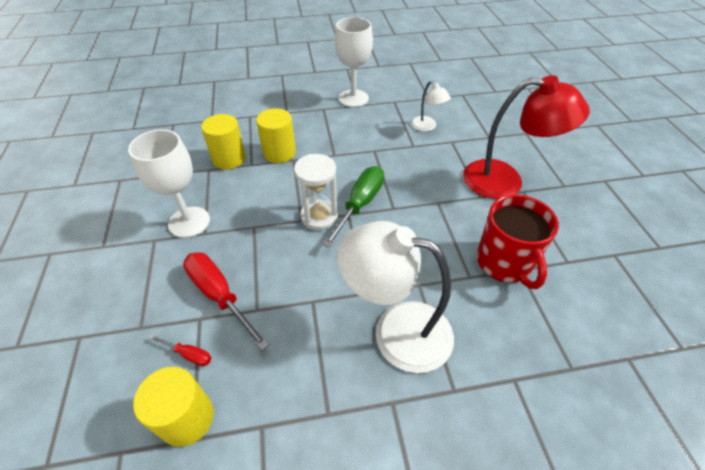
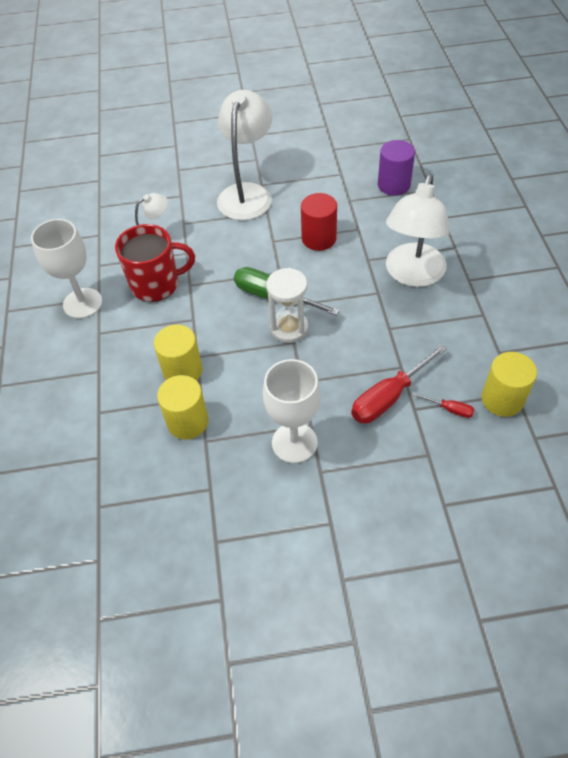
camera: 85 degrees left, 5 degrees up
red screwdriver [149,334,211,366] -> red screwdriver turned 90 degrees clockwise [413,393,475,418]
red lamp [463,75,590,199] -> white lamp [217,90,272,220]
red mug [477,194,559,289] -> red mug moved to [115,224,195,302]
none -> red cylinder [301,193,337,251]
none -> purple cylinder [378,140,415,196]

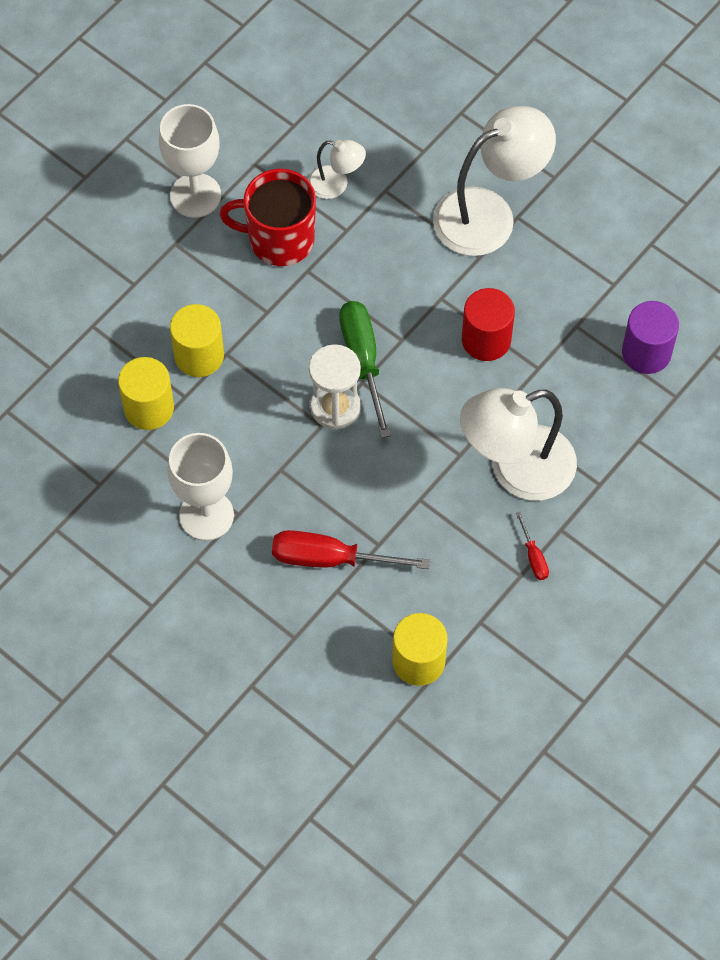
camera: 45 degrees right, 10 degrees up
red mug [115,224,195,302] -> red mug turned 150 degrees clockwise [219,169,316,266]
red screwdriver [413,393,475,418] -> red screwdriver moved to [516,512,549,580]

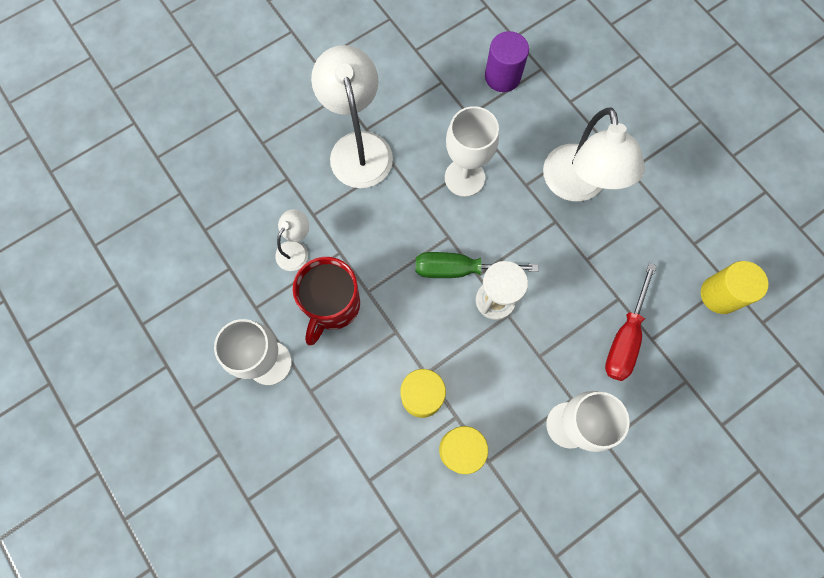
camera: 75 degrees left, 10 degrees up
red cylinder [462,288,515,361] -> white goblet [445,106,499,197]
red screwdriver [516,512,549,580] -> none

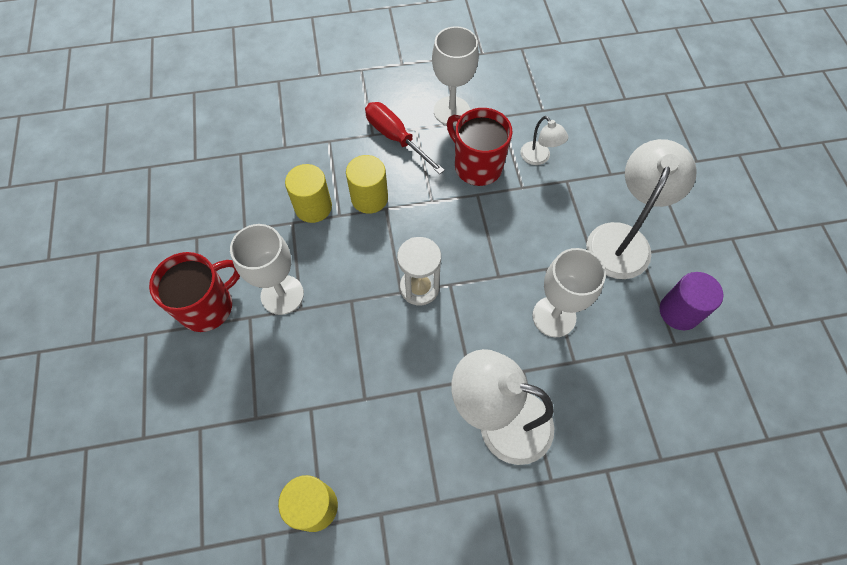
camera: 115 degrees right, 10 degrees down
white lamp [311,45,393,188] -> white lamp turned 75 degrees counterclockwise [586,139,697,279]
green screwdriver [416,252,539,278] -> none
purple cylinder [485,31,529,92] -> purple cylinder moved to [660,272,724,330]
red screwdriver [605,263,657,381] -> red screwdriver moved to [365,102,445,174]
none -> red mug [149,252,240,332]

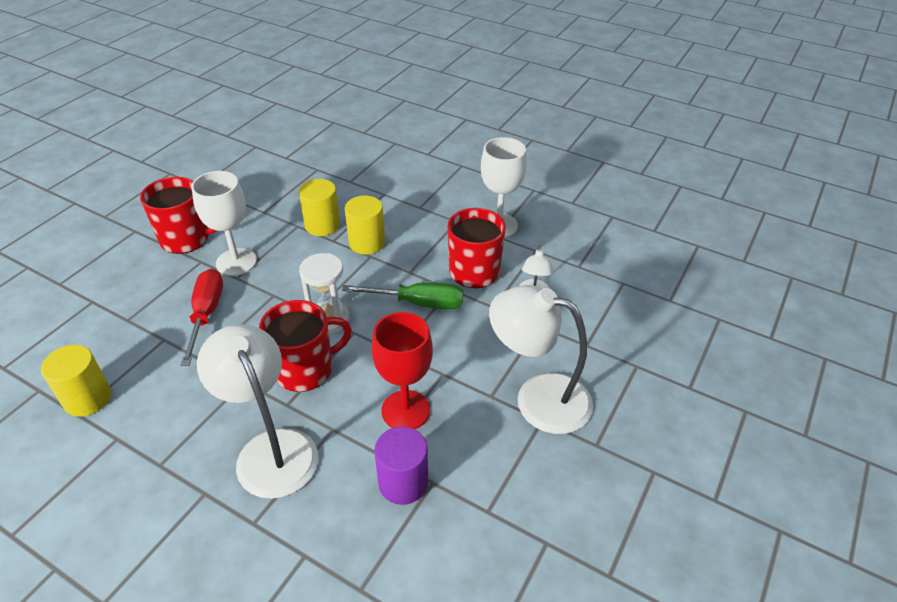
camera: 40 degrees right, 20 degrees down
red screwdriver [365,102,445,174] -> red screwdriver moved to [181,269,223,366]
white goblet [532,248,606,337] -> red goblet [372,312,433,429]
white lamp [586,139,697,279] -> white lamp turned 135 degrees counterclockwise [489,285,593,434]
purple cylinder [660,272,724,330] -> purple cylinder moved to [375,426,428,505]
none -> red mug [259,300,352,392]
none -> green screwdriver [342,283,463,309]

